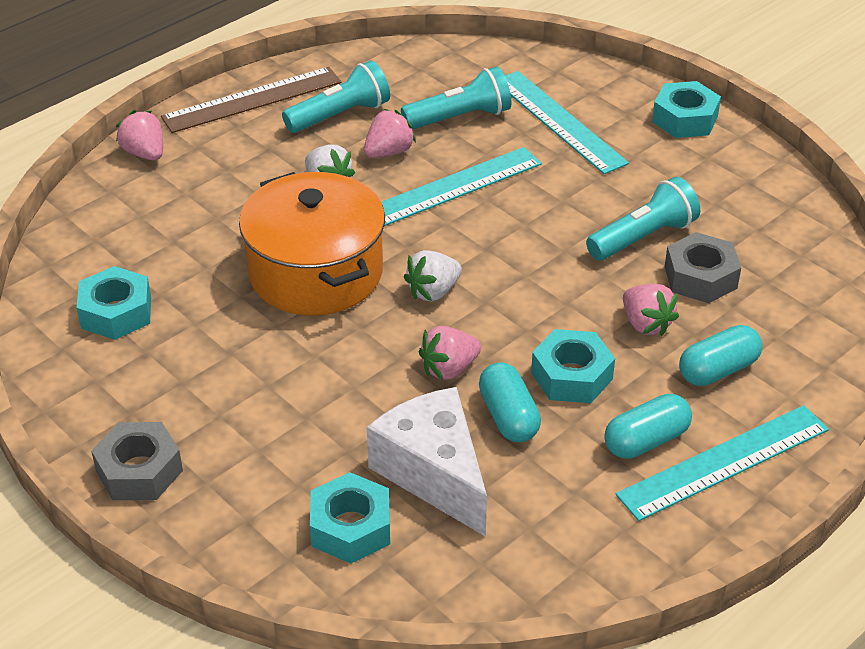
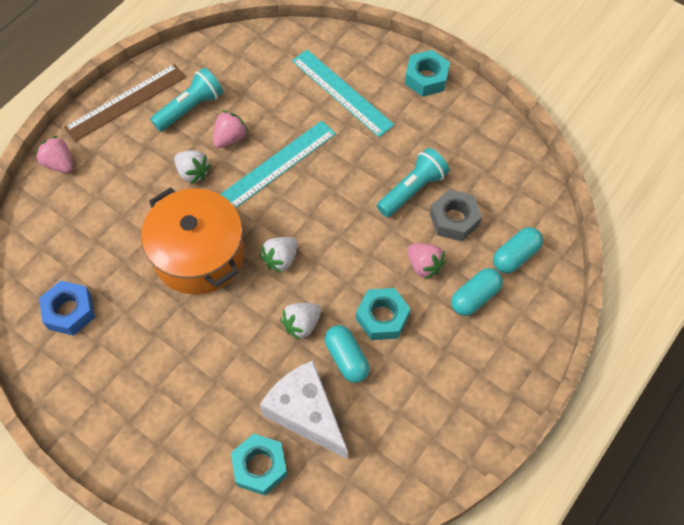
camera: 10 degrees left, 20 degrees up
turquoise nut [77,266,151,340] -> blue nut [39,281,95,336]
grey nut [91,422,183,500] -> none
turquoise flashlight [401,67,512,130] -> none
pink strawberry [419,326,481,380] -> white strawberry [281,303,321,341]
turquoise capsule [604,394,692,459] -> turquoise capsule moved to [493,227,543,273]
turquoise ruler [616,405,829,521] -> none

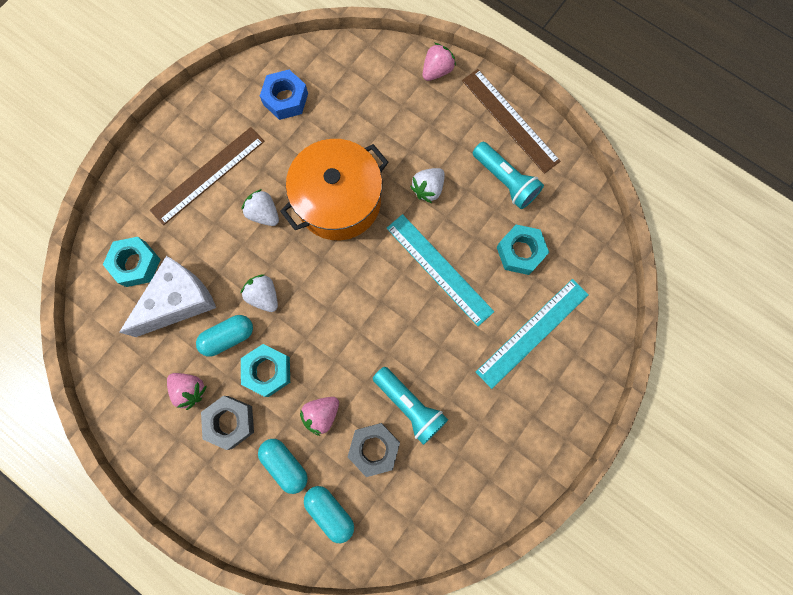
camera: 90 degrees right, 15 degrees up
pink strawberry [213,111,248,148] -> pink strawberry moved to [167,373,207,410]
white strawberry [260,237,298,273] -> white strawberry moved to [242,189,279,226]
turquoise nut [405,50,450,97] -> turquoise nut moved to [497,225,549,275]
none -> brown ruler [150,127,265,226]
none -> grey nut [201,396,254,450]

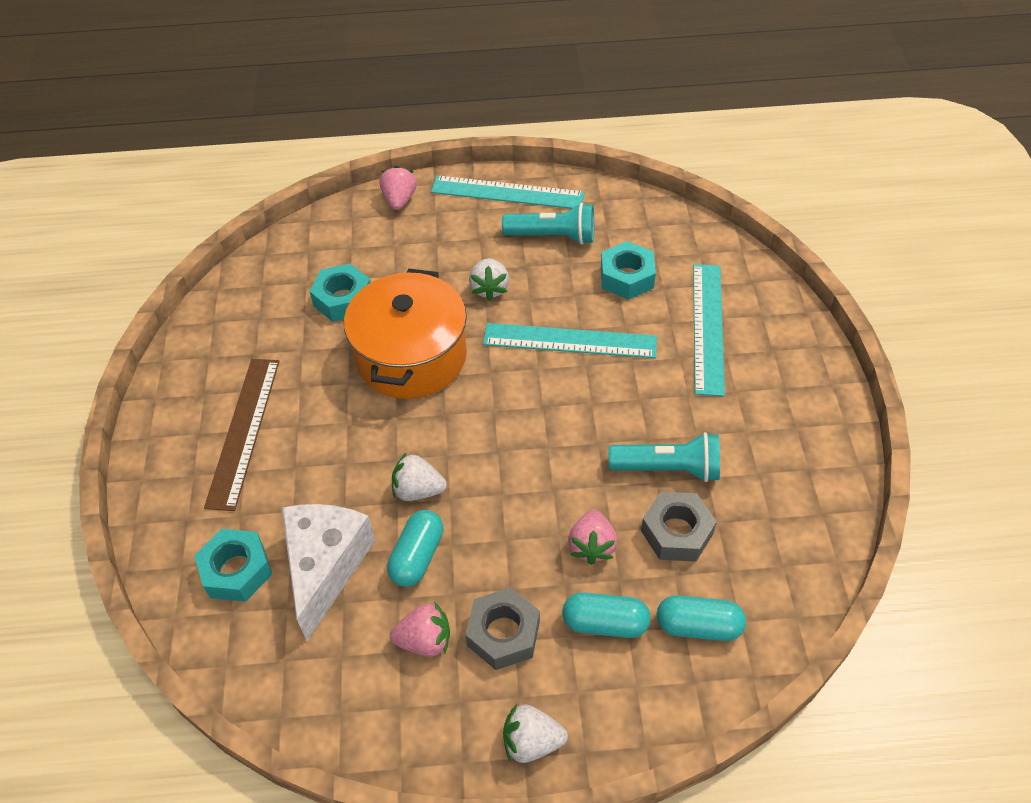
camera: 40 degrees left, 25 degrees down
turquoise nut [241,344,290,397] -> turquoise nut moved to [309,264,371,322]
white strawberry [242,189,279,226] -> white strawberry moved to [503,704,568,763]
blue nut [260,70,308,120] -> none
brown ruler [462,69,560,174] -> turquoise ruler [431,175,585,209]

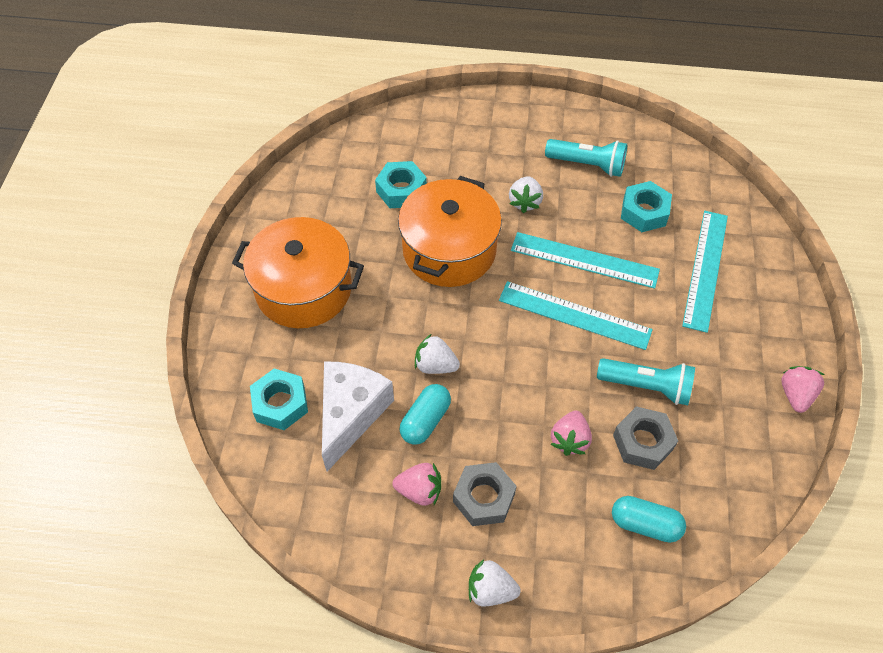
camera: 10 degrees right, 5 degrees up
brown ruler [204,359,279,511] -> orange pot [232,217,364,328]
pink strawberry [380,166,417,210] -> pink strawberry moved to [781,366,825,413]
turquoise ruler [431,175,585,209] -> turquoise ruler moved to [499,281,653,350]
turquoise capsule [562,592,651,638] -> none

